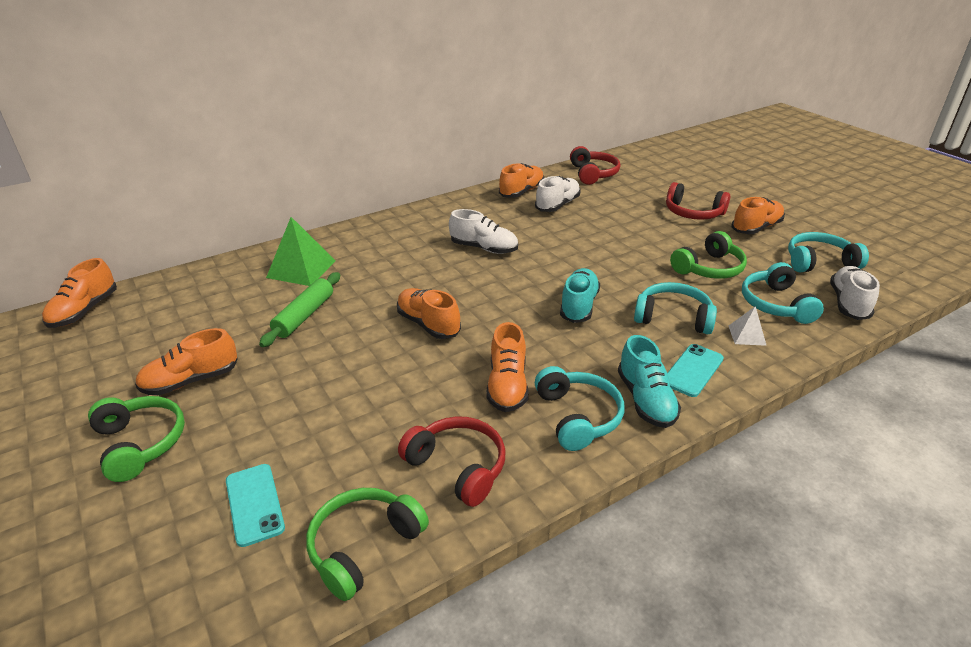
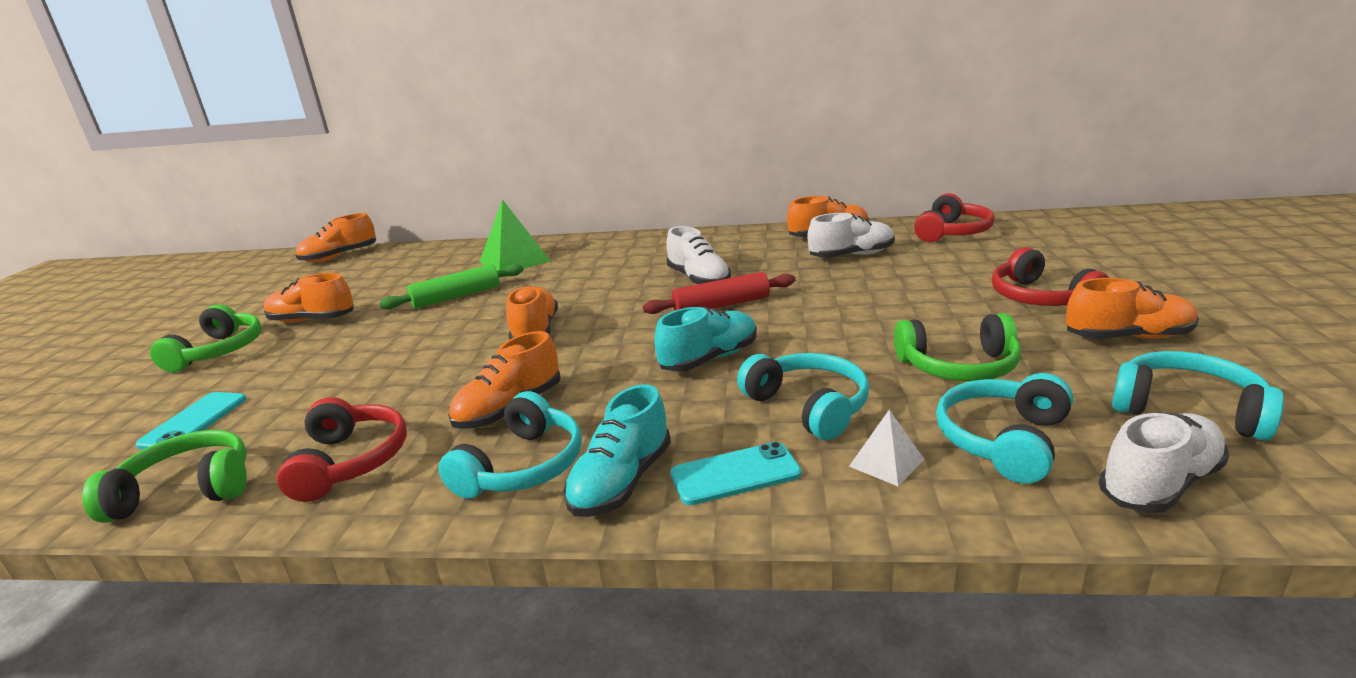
camera: 40 degrees right, 10 degrees down
none -> red rolling pin [643,272,795,314]

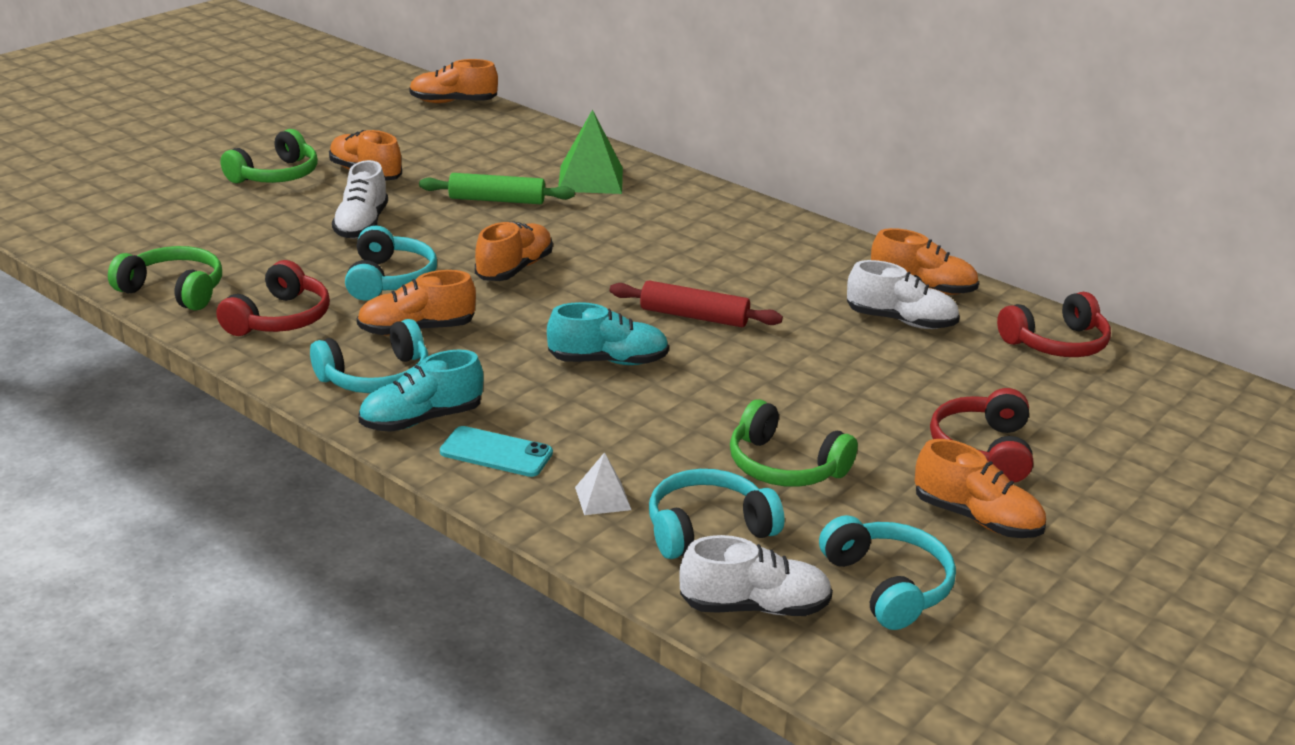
camera: 30 degrees right, 5 degrees up
turquoise phone [135,392,246,450] -> none
white shoe [666,226,731,284] -> white shoe moved to [332,160,388,239]
turquoise headphones [737,353,869,440] -> turquoise headphones moved to [345,226,437,301]

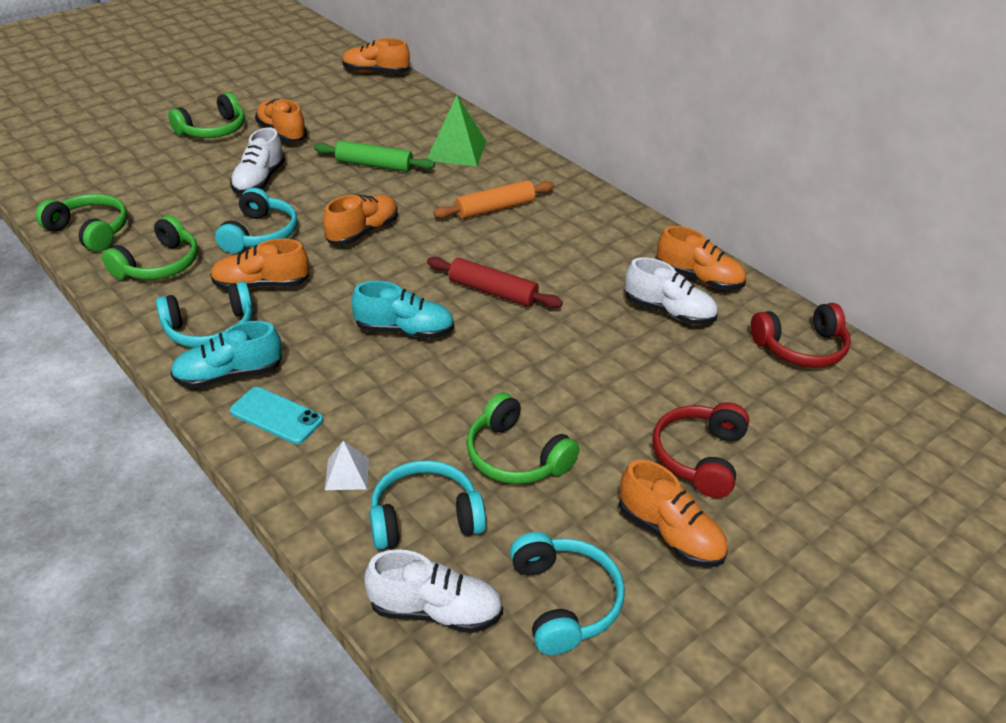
camera: 10 degrees right, 10 degrees up
red headphones [216,260,330,336] -> green headphones [102,215,198,280]
none -> orange rolling pin [433,180,554,219]

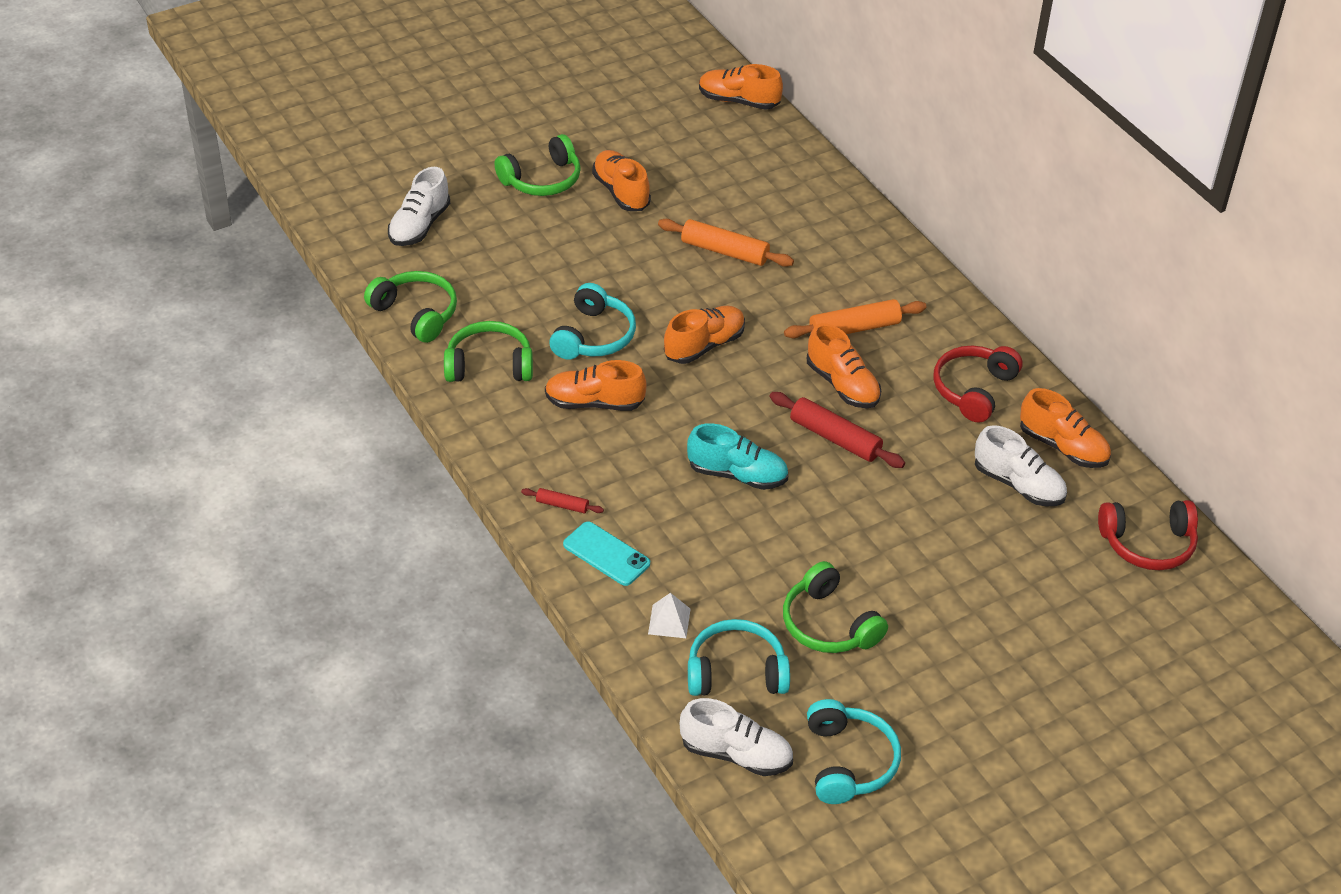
camera: 10 degrees right, 5 degrees up
green headphones [102,215,198,280] -> green headphones turned 135 degrees counterclockwise [444,321,533,382]
turquoise headphones [156,281,253,348] -> none
turquoise shoe [170,321,282,389] -> red rolling pin [521,488,604,513]
white shoe [230,128,285,194] -> white shoe moved to [388,167,450,246]
green rolling pin [314,140,435,172] -> orange rolling pin [658,219,794,267]
green pyramid [427,95,487,166] -> none
orange shoe [619,460,728,567] -> orange shoe moved to [807,323,881,408]
red headphones [652,402,749,498] -> red headphones moved to [933,346,1023,423]

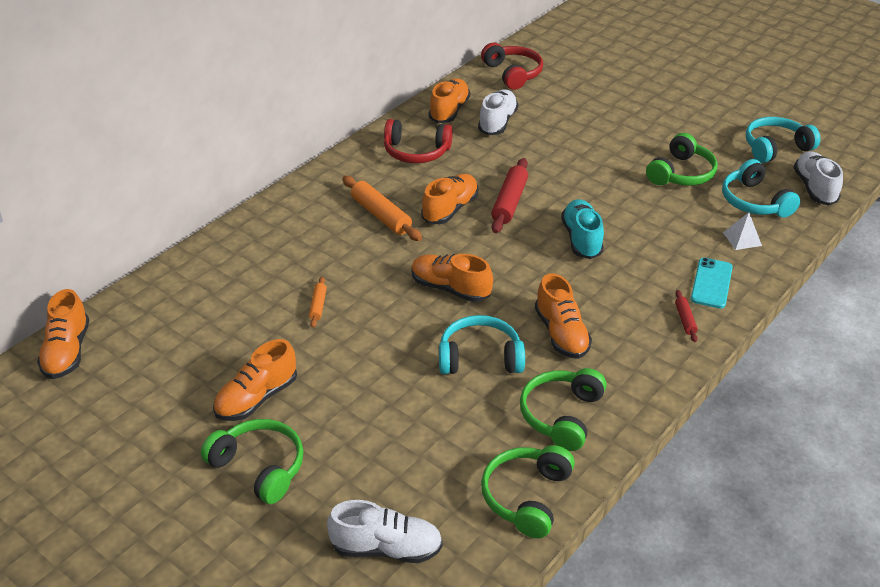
camera: 110 degrees left, 5 degrees down
green headphones [444,321,533,382] -> green headphones turned 45 degrees clockwise [520,368,607,451]
orange rolling pin [658,219,794,267] -> orange rolling pin [309,277,327,328], size x0.52

